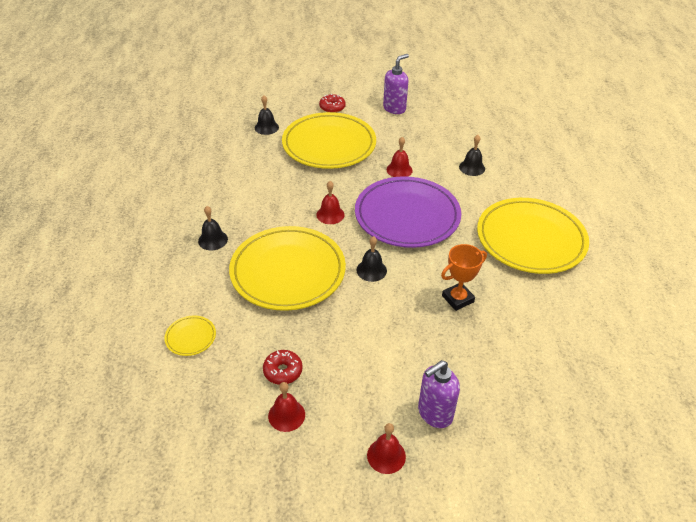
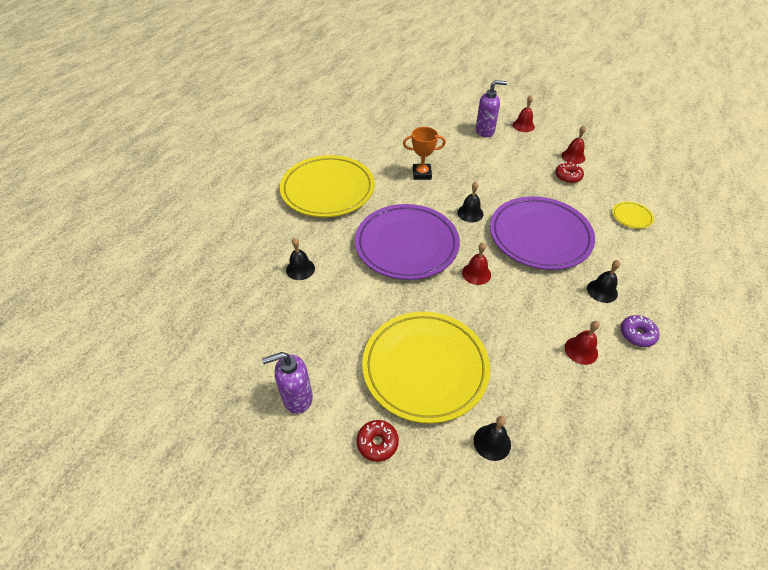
camera: 150 degrees left, 5 degrees up
yellow plate [229,226,346,311] -> purple plate [490,196,595,270]
red bell [387,137,413,177] -> red bell moved to [565,321,600,365]
none -> purple donut [621,315,659,347]

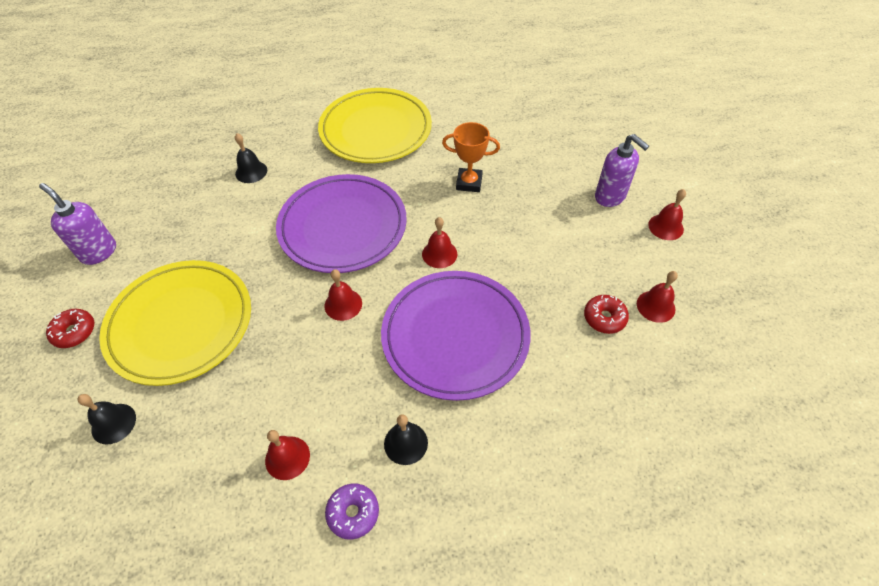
camera: 55 degrees right, 5 degrees up
orange trophy [403,127,446,180] -> orange trophy turned 45 degrees counterclockwise [442,122,500,192]
black bell [457,182,484,222] -> red bell [422,217,457,268]
yellow plate [612,201,654,229] -> none

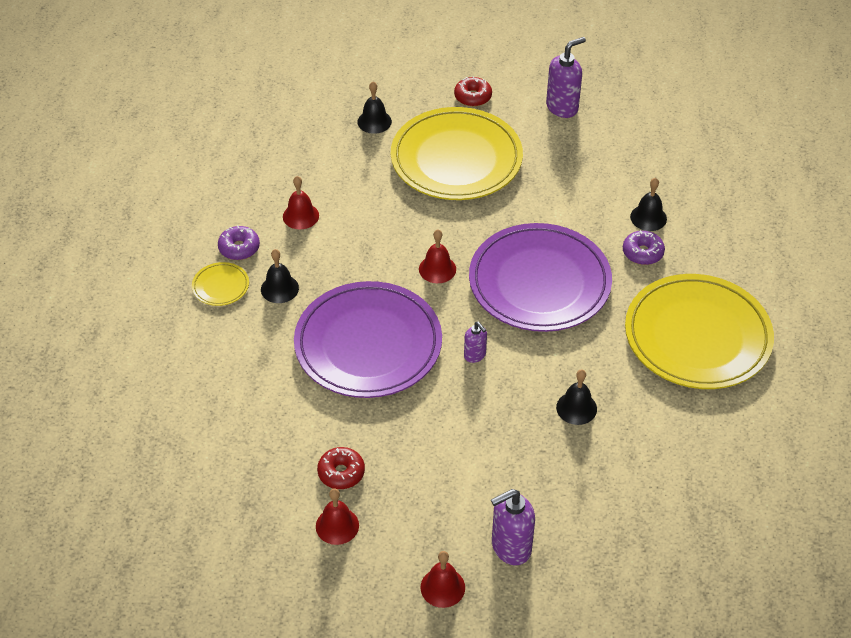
camera: 105 degrees right, 5 degrees down
red bell [422,217,457,268] -> purple soap dispenser [464,322,487,363]
orange trophy [442,122,500,192] -> black bell [556,369,597,425]
none -> yellow plate [192,262,249,306]
none -> purple donut [623,230,665,265]

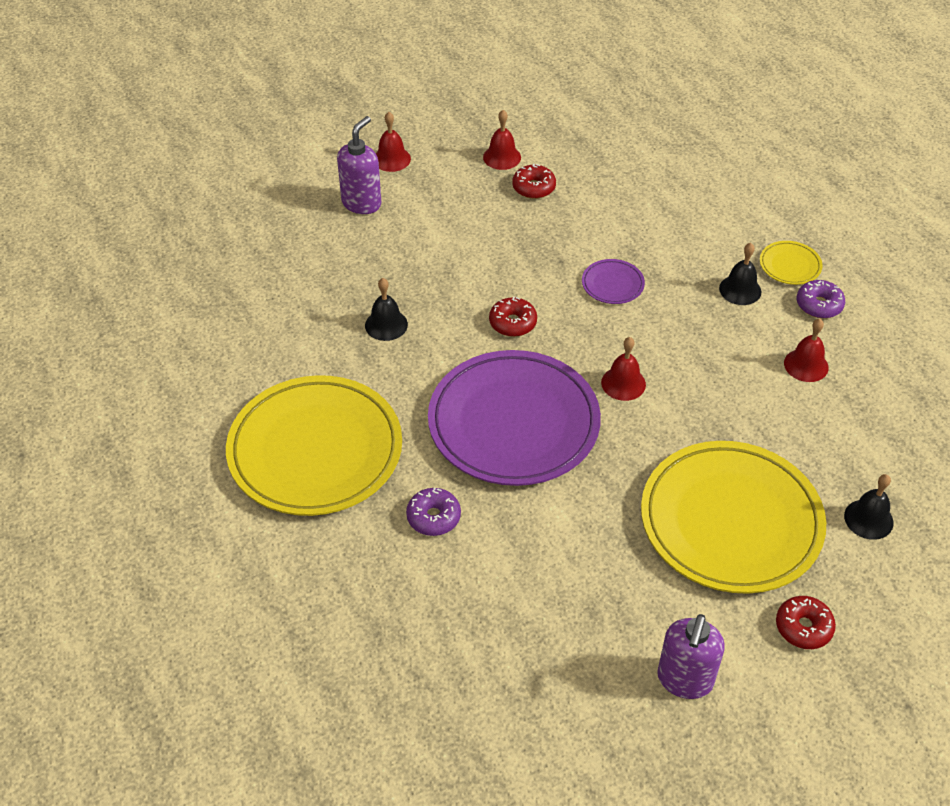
camera: 145 degrees right, 0 degrees up
purple plate [294,281,442,398] -> purple plate [582,259,645,304], size x0.40
purple soap dispenser [464,322,487,363] -> red donut [489,296,537,337]
black bell [630,178,667,231] -> none

